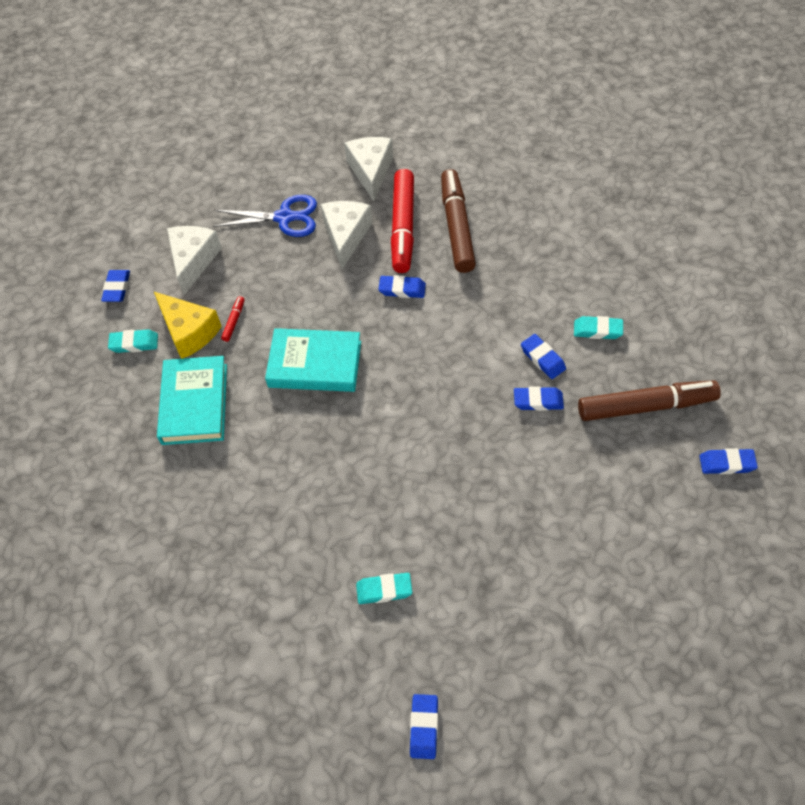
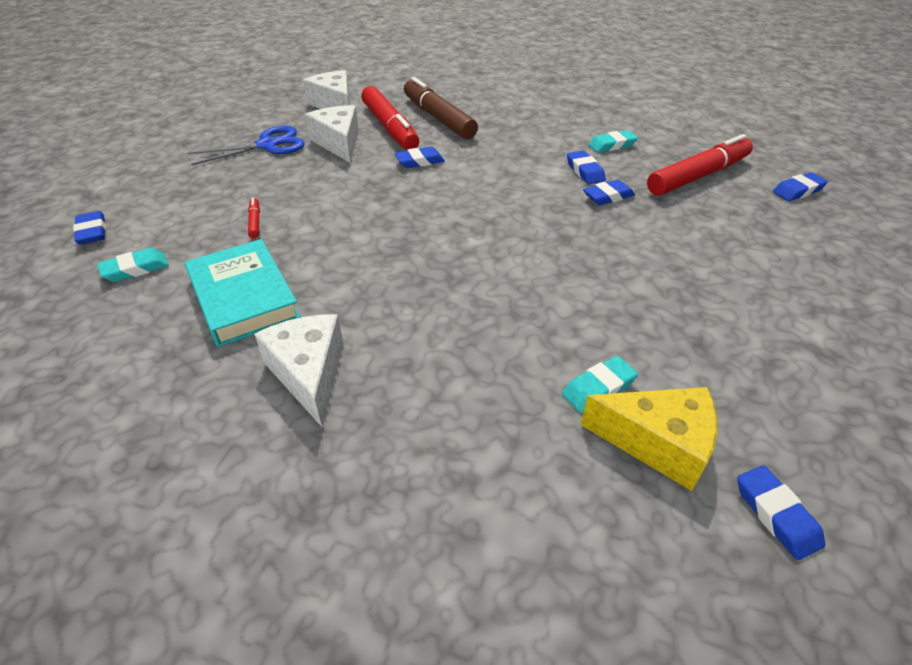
camera: 30 degrees left, 15 degrees down
yellow cheese [154,292,222,359] -> yellow cheese moved to [580,387,717,491]
white cheese [167,226,222,295] -> white cheese moved to [254,314,343,428]
turquoise book [265,328,361,392] -> none
blue eraser [521,334,566,379] -> blue eraser turned 45 degrees clockwise [567,151,606,184]
brown marker [578,380,721,421] -> red marker [647,134,753,196]

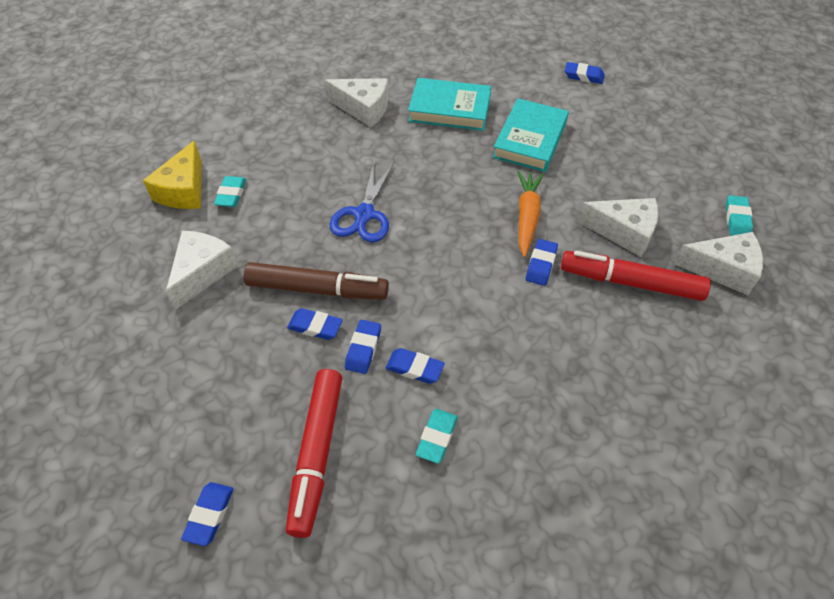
camera: 130 degrees right, 10 degrees up
turquoise eraser [97,248,169,282] -> turquoise eraser moved to [726,195,753,236]
blue scissors [187,125,305,165] -> blue scissors moved to [330,160,395,243]
red marker [248,198,260,238] -> turquoise book [493,98,569,172]
brown marker [404,77,478,139] -> brown marker moved to [243,262,389,300]
yellow cheese [580,387,717,491] -> yellow cheese turned 45 degrees counterclockwise [143,140,202,209]
blue eraser [737,465,825,560] -> blue eraser moved to [287,308,343,340]
none -> white cheese [166,231,238,310]
none -> orange carrot [518,171,544,257]

